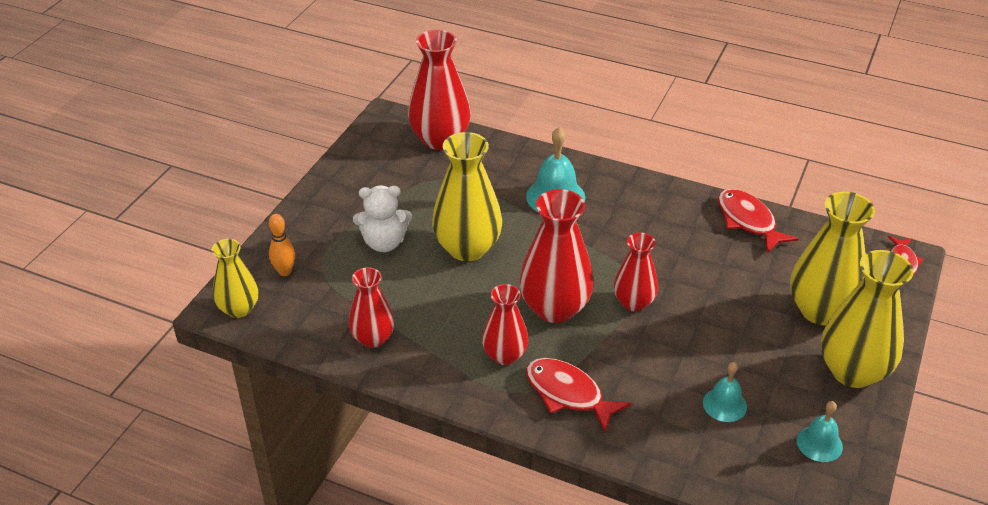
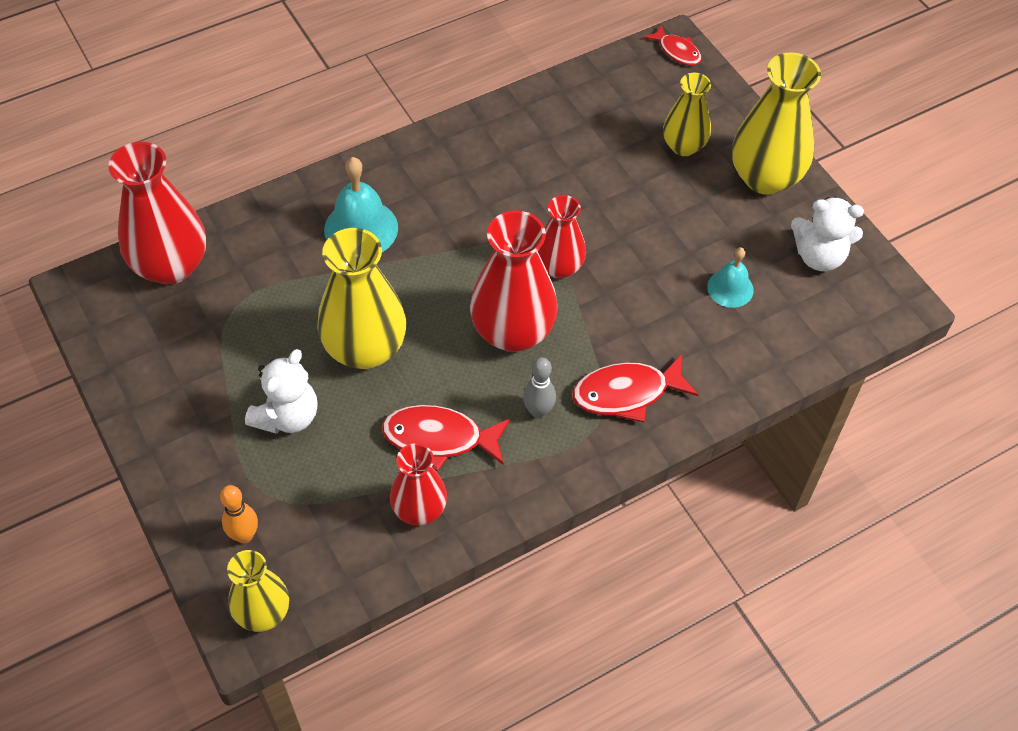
camera: 55 degrees left, 15 degrees up
red vase [482,284,529,365] -> grey bowling pin [523,357,556,419]
red fish [718,189,798,253] -> red fish moved to [382,405,510,472]
yellow vase [790,192,875,326] -> yellow vase [663,73,711,156], size x0.61
turquoise bell [797,401,843,462] -> white teddy bear [791,197,864,271]

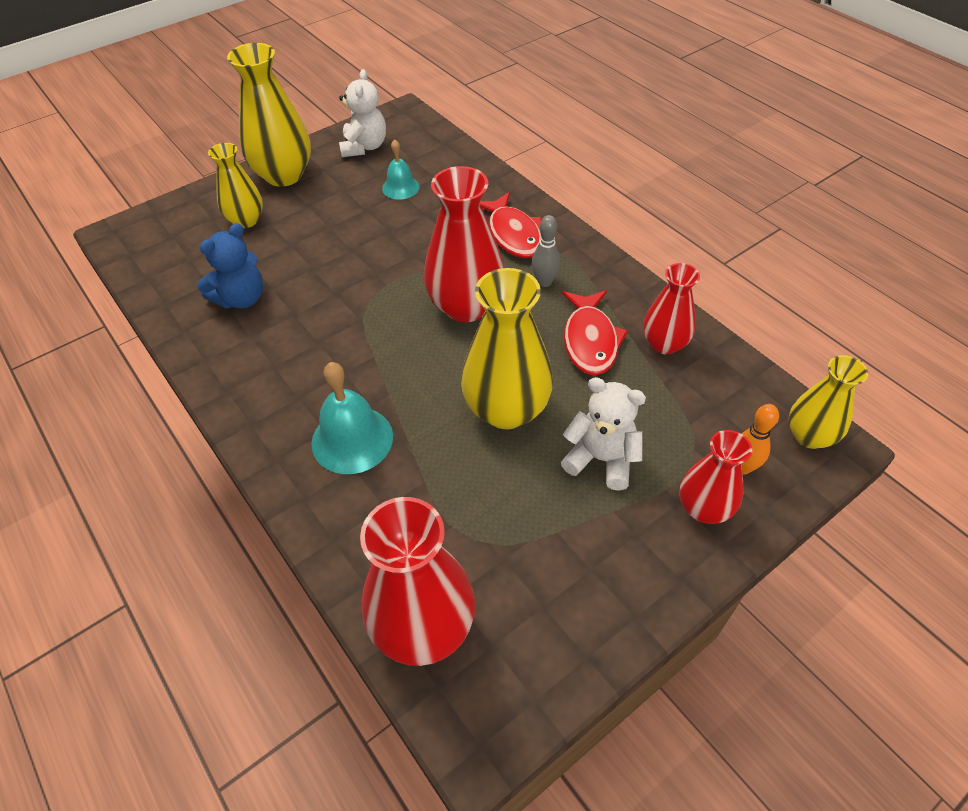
camera: 95 degrees left, 5 degrees down
red vase [538,195,586,279] -> red vase moved to [679,430,752,524]
red fish [644,24,702,66] -> none
none -> blue teddy bear [197,223,263,309]

